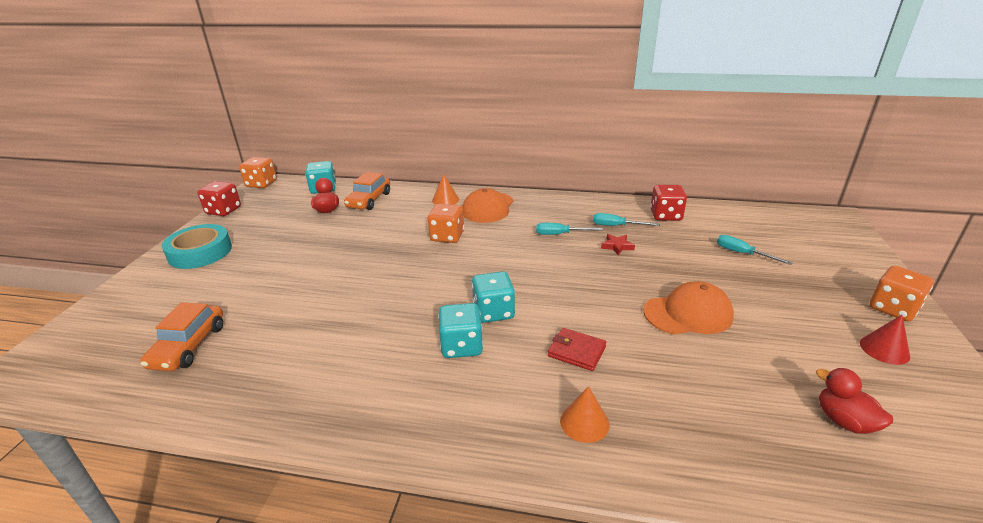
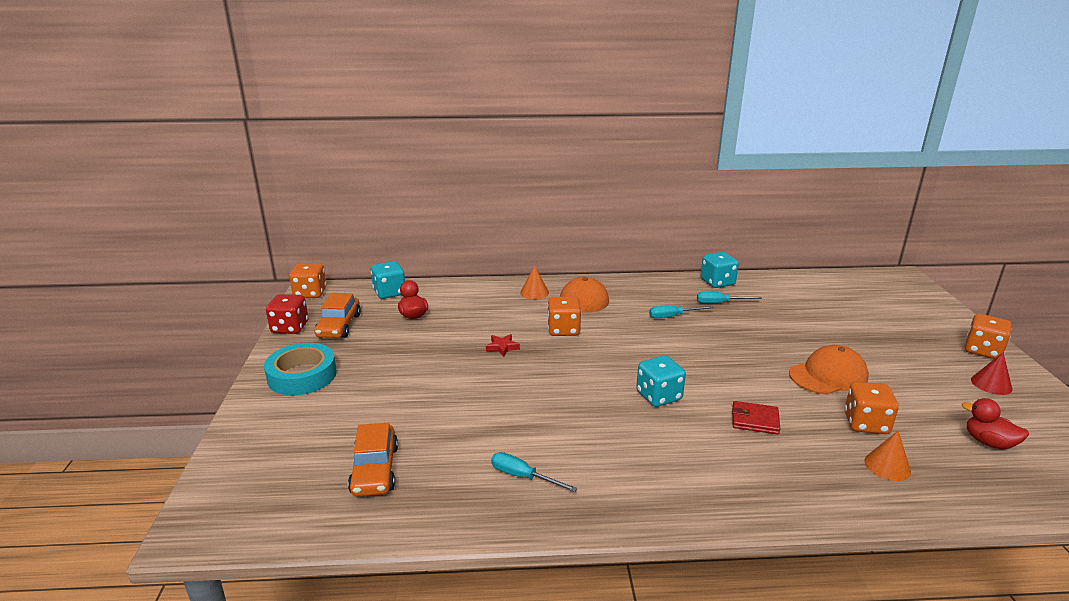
camera: 15 degrees left, 5 degrees down
orange car [344,172,390,210] -> orange car moved to [314,293,361,338]
turquoise dice [438,303,483,358] -> turquoise dice moved to [701,252,739,288]
orange cone [560,386,610,443] -> orange cone moved to [864,431,911,481]
red star [601,234,635,256] -> red star moved to [486,334,520,357]
red dice [650,185,687,221] -> none
turquoise screwdriver [717,235,793,265] -> turquoise screwdriver moved to [491,452,577,492]
none -> orange dice [844,382,899,434]

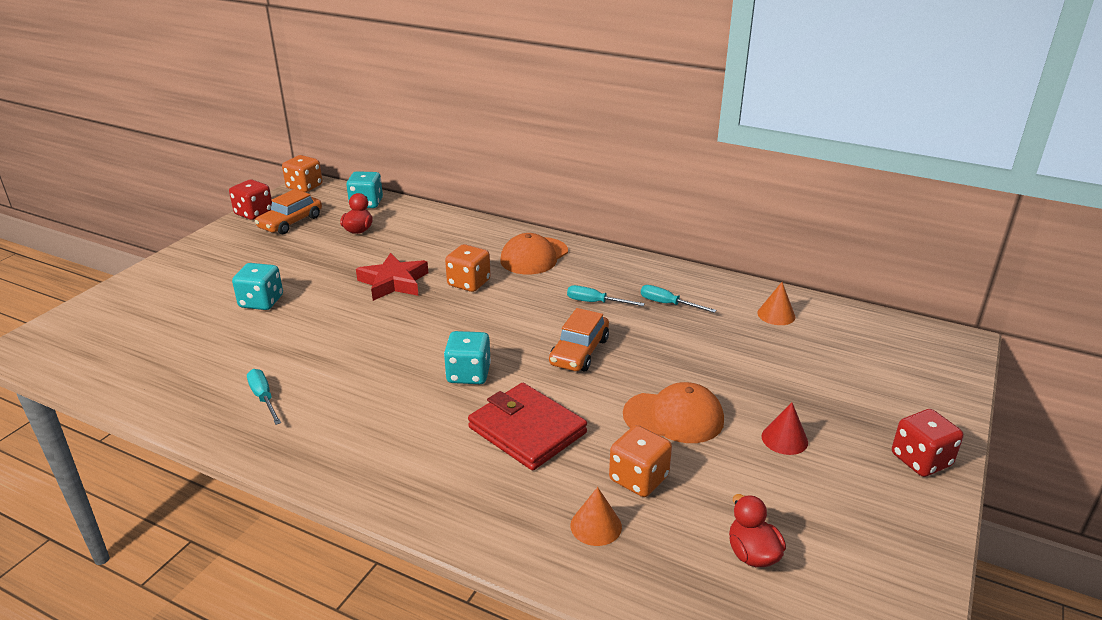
camera: 30 degrees right, 5 degrees up
turquoise tape [264,343,337,395] -> none
orange car [348,423,398,497] -> orange car moved to [549,308,609,371]
red star [486,334,520,357] -> red star [356,253,428,301], size x1.99
orange cone [520,266,549,299] -> orange cone moved to [757,282,795,325]
turquoise dice [701,252,739,288] -> turquoise dice moved to [232,263,283,310]
red wallet [732,401,780,434] -> red wallet [468,383,587,470], size x1.81
orange dice [965,314,1012,359] -> red dice [892,409,964,477]
red cone [971,353,1013,395] -> red cone moved to [761,402,808,455]

